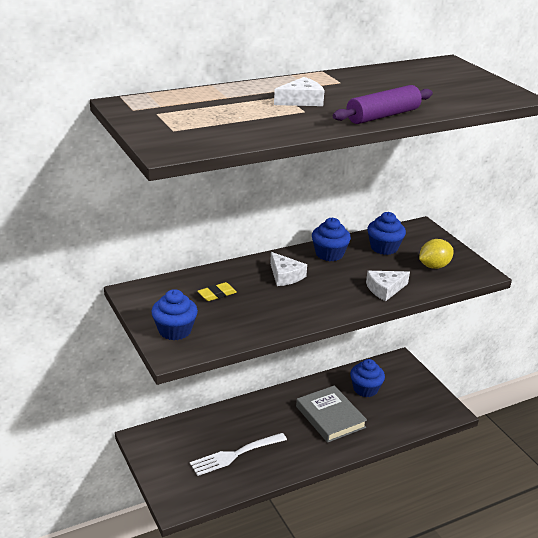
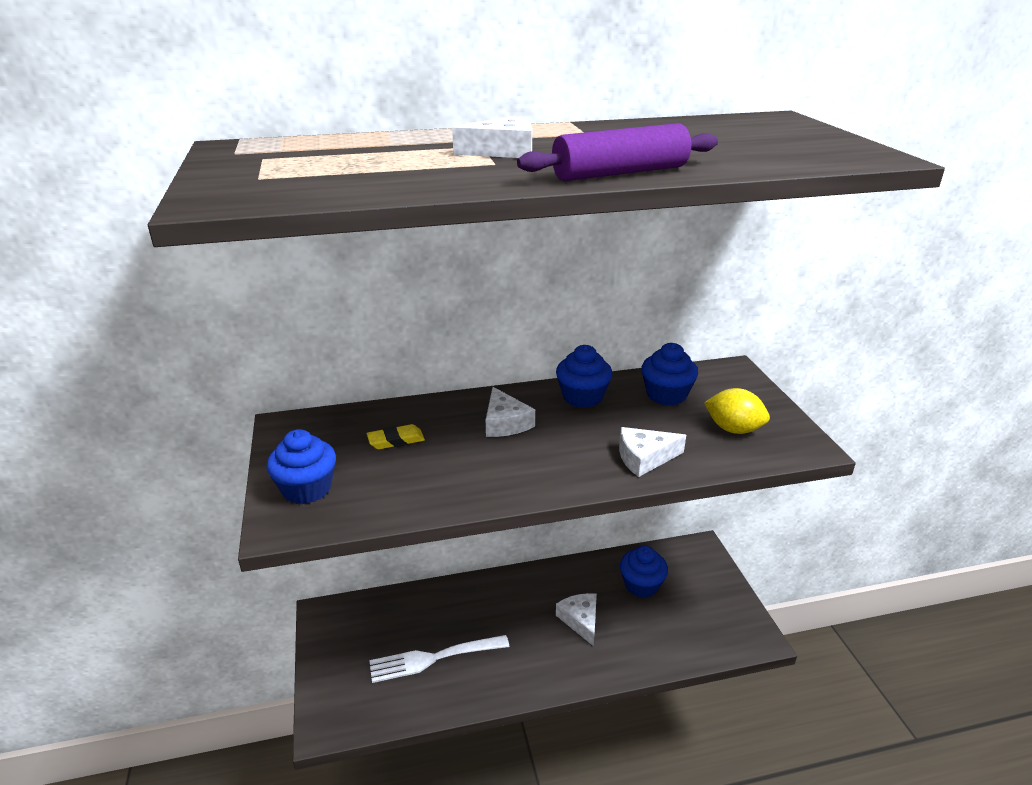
camera: 15 degrees right, 0 degrees up
grey book [296,385,367,443] -> white cheese [556,593,597,646]
yellow lemon [419,239,453,269] -> yellow lemon turned 45 degrees clockwise [704,388,770,434]

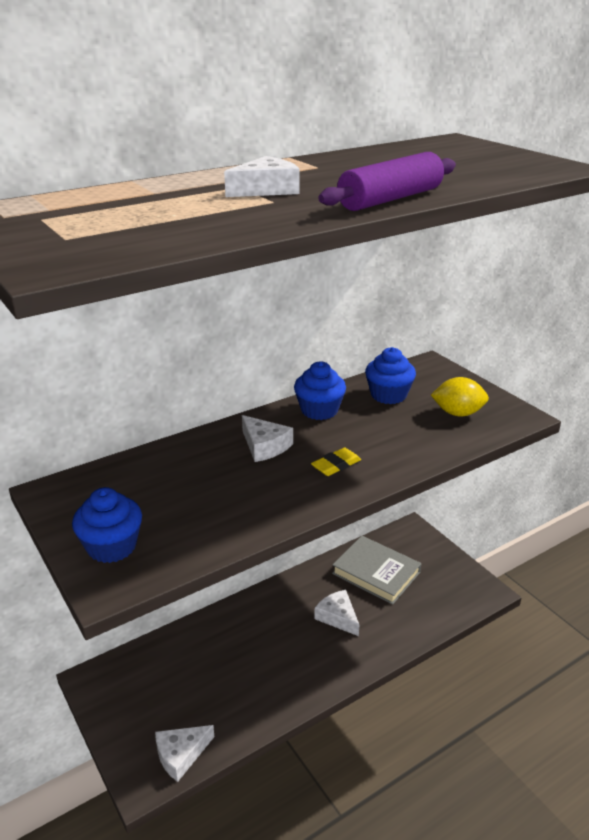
camera: 20 degrees left, 0 degrees up
yellow eraser [367,424,425,449] -> yellow eraser moved to [311,447,361,476]
white fork [369,635,509,683] -> none
white cheese [619,427,686,477] -> white cheese moved to [155,725,214,782]
blue cupcake [620,546,668,598] -> grey book [332,536,421,605]

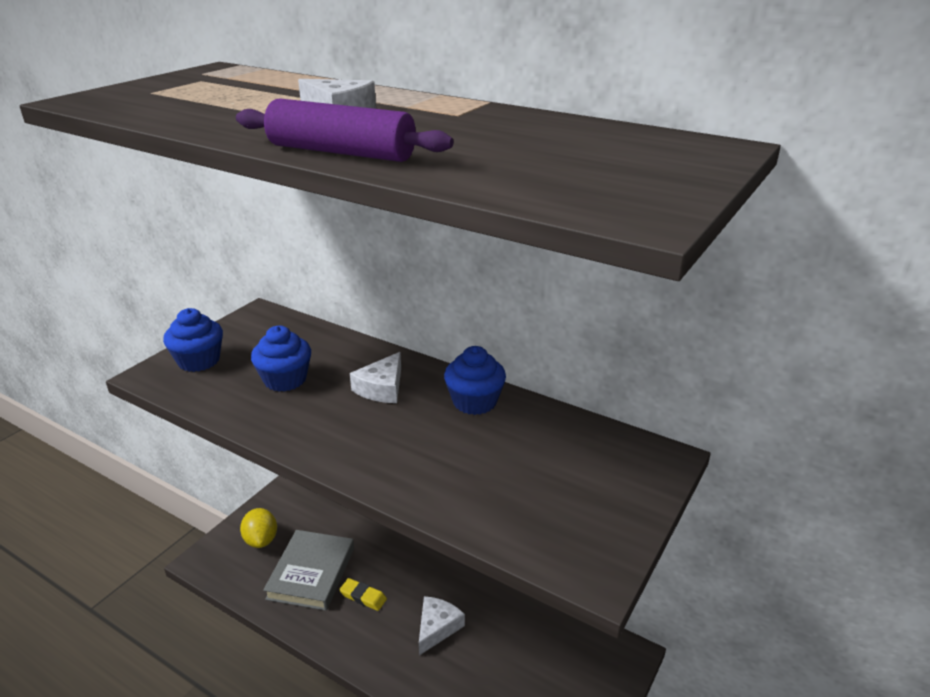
camera: 65 degrees right, 0 degrees up
white cheese [155,725,214,782] -> none
yellow eraser [311,447,361,476] -> yellow eraser moved to [339,578,387,611]
grey book [332,536,421,605] -> grey book moved to [263,530,354,611]
blue cupcake [365,347,416,404] -> blue cupcake moved to [251,326,311,392]
yellow lemon [431,377,489,416] -> yellow lemon moved to [240,508,277,548]

